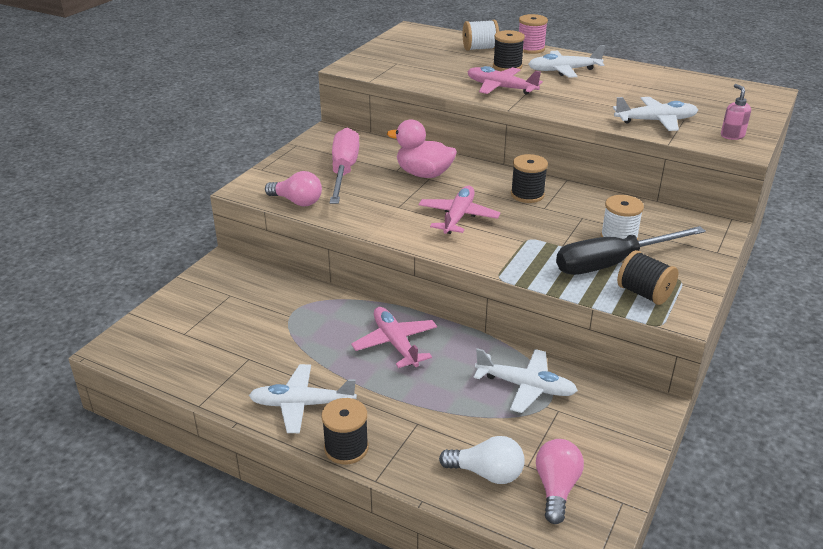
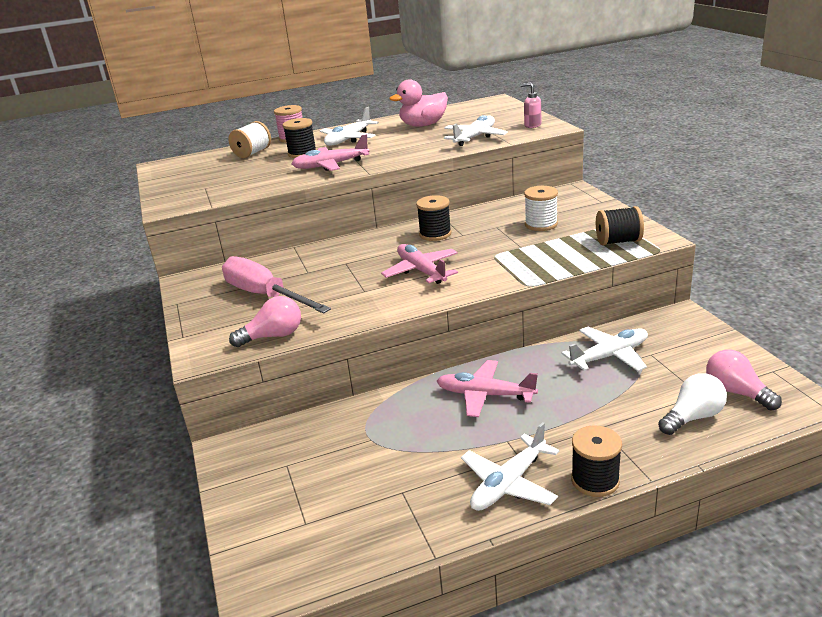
camera: 45 degrees left, 5 degrees down
pink duck [387,119,457,178] -> pink duck moved to [389,79,448,127]
black screwdriver [556,226,706,275] -> none

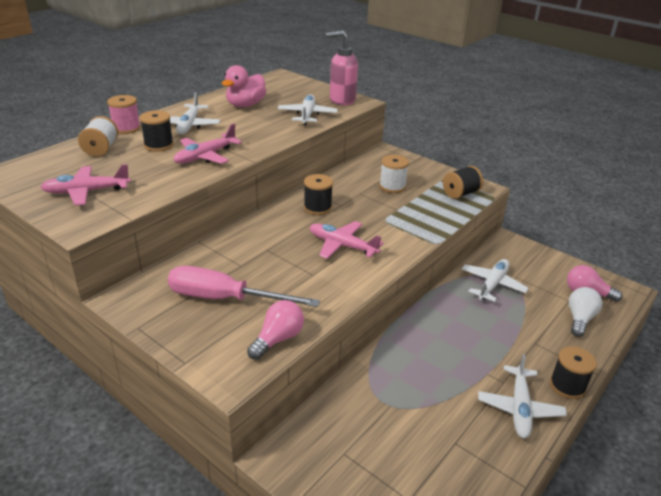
camera: 35 degrees left, 5 degrees up
pink plane [437,360,538,417] -> pink plane moved to [41,164,131,205]
pink soap dispenser [521,83,541,128] -> pink soap dispenser [326,30,358,105], size x1.92

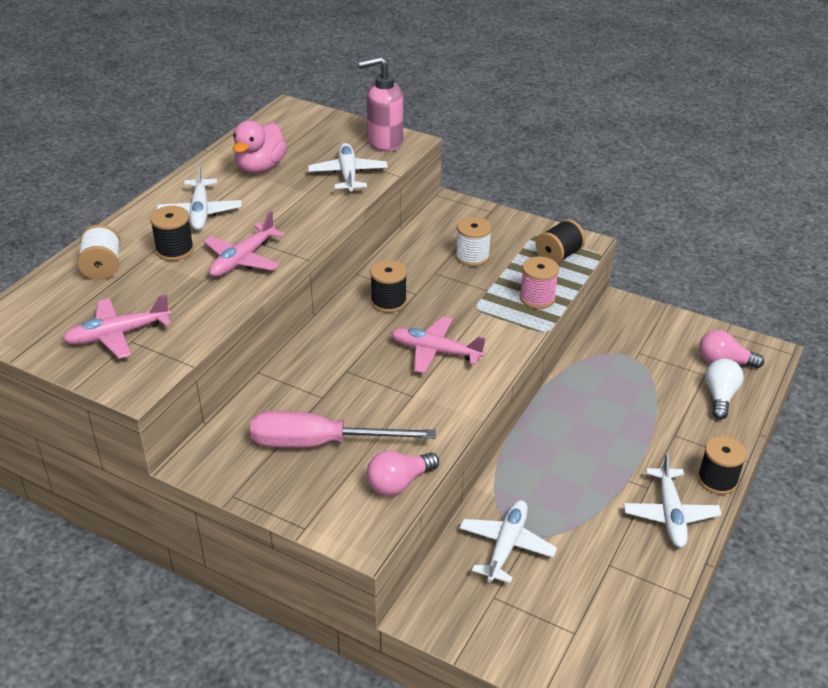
camera: 10 degrees left, 5 degrees up
pink spool [107,95,141,134] -> pink spool moved to [520,257,559,309]
pink light bulb [247,300,304,360] -> pink light bulb turned 150 degrees counterclockwise [366,451,439,496]
white plane [462,259,529,302] -> white plane moved to [459,500,557,583]

